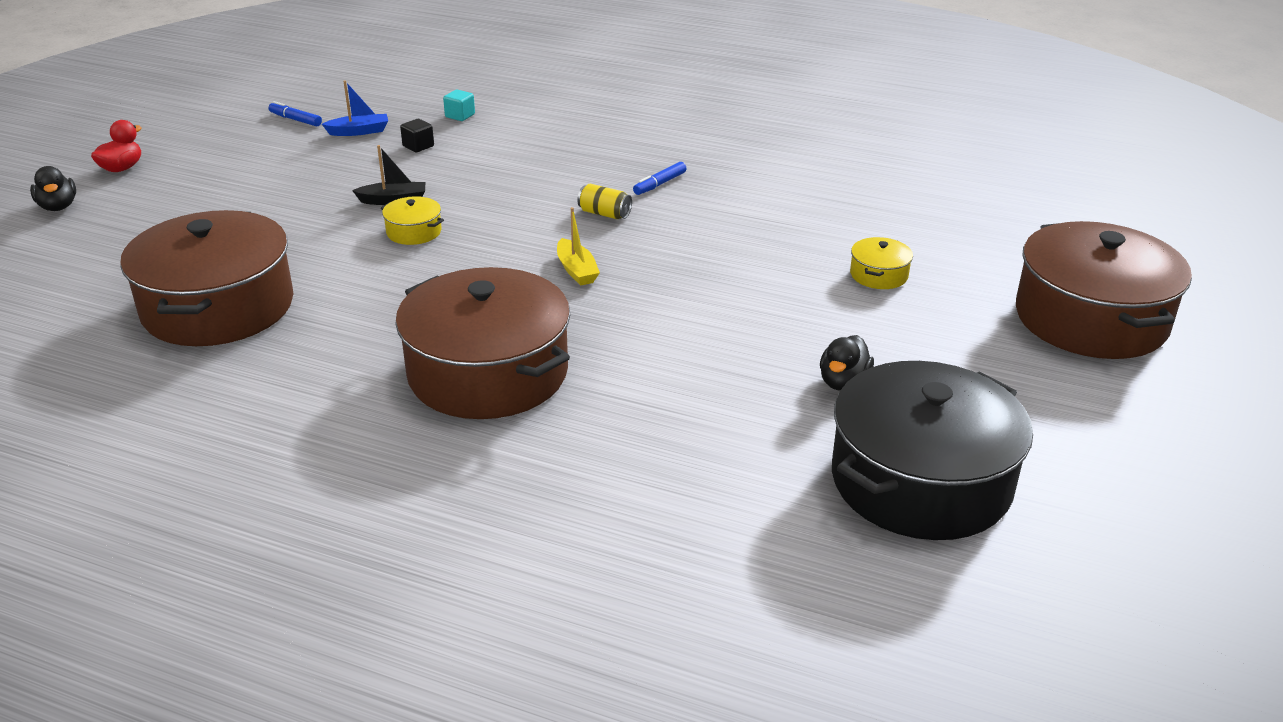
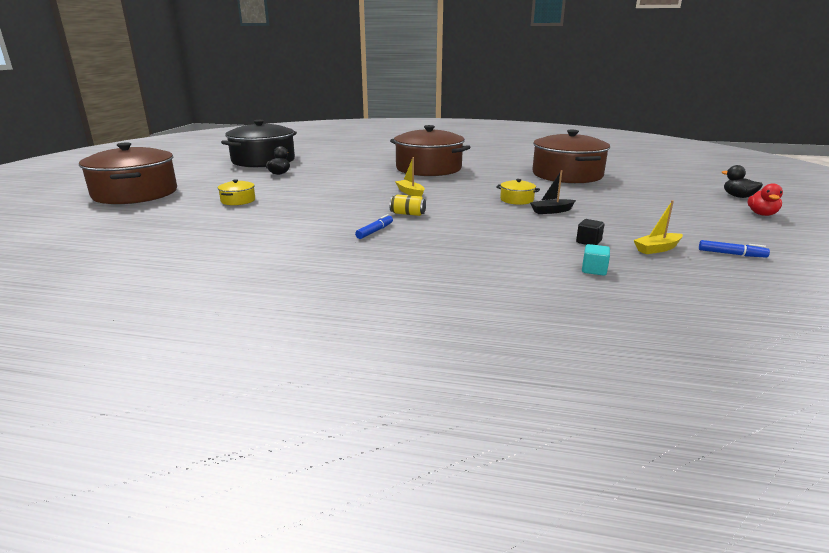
camera: 170 degrees right, 10 degrees down
blue boat [322,80,388,136] -> yellow boat [633,200,683,254]

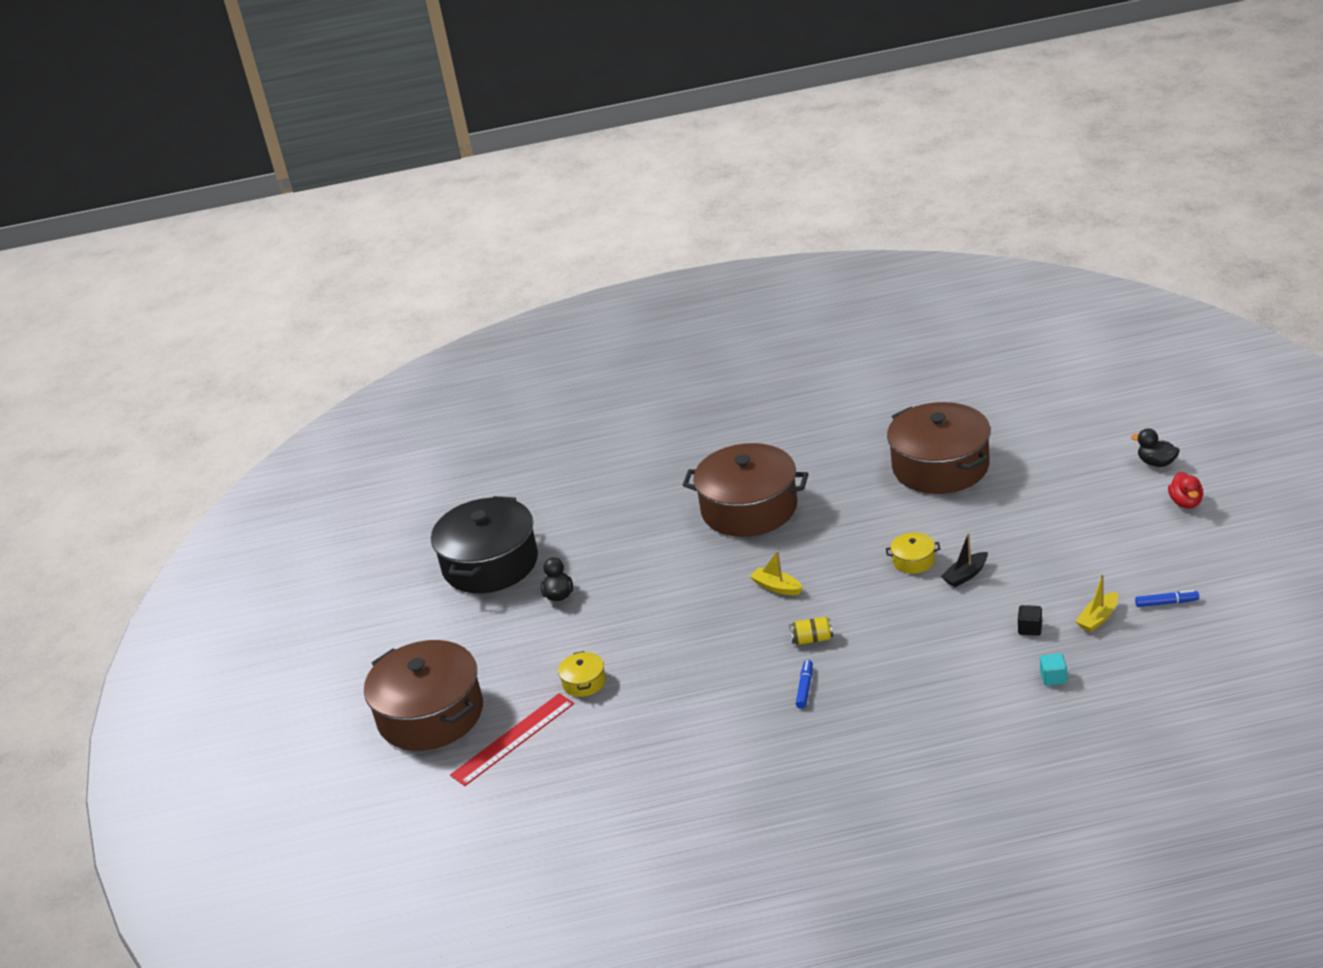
camera: 15 degrees left, 10 degrees up
none -> red ruler [450,694,574,786]

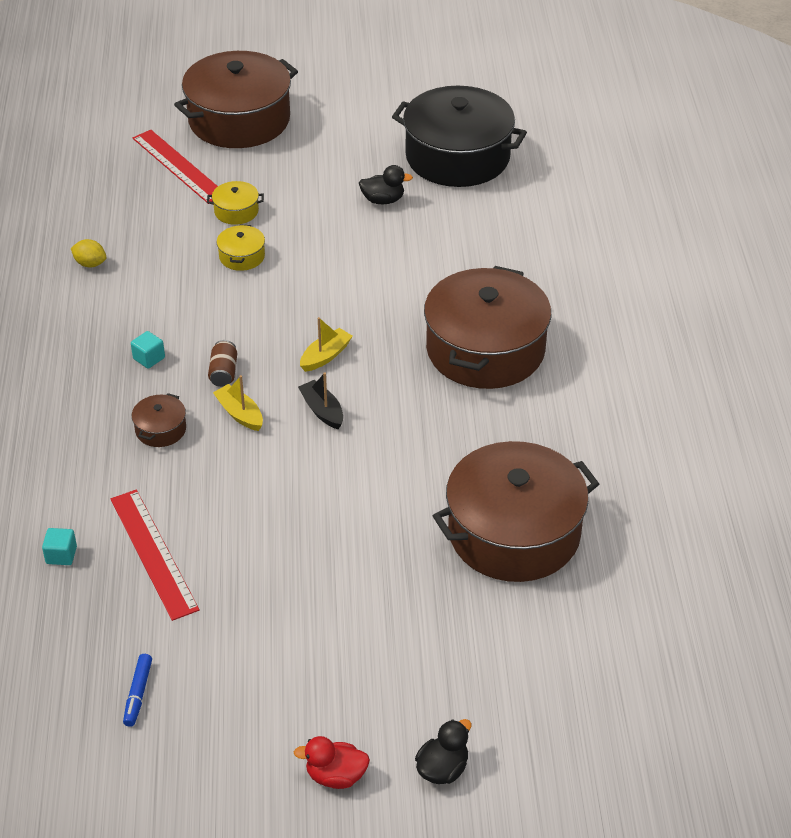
camera: 90 degrees right, 10 degrees up
yellow can [789,617,833,645] -> brown can [208,340,237,387]
blue marker [796,660,813,709] -> turquoise cube [131,331,165,369]
yellow pot [886,532,940,574] -> yellow pot moved to [217,224,265,271]
black boat [941,533,988,587] -> black boat moved to [298,372,343,429]
black cube [1018,605,1042,636] -> red ruler [111,490,199,621]
yellow boat [1075,574,1118,632] -> yellow boat moved to [213,375,263,431]
none -> yellow lemon [71,239,106,267]
none -> brown pot [132,393,186,447]

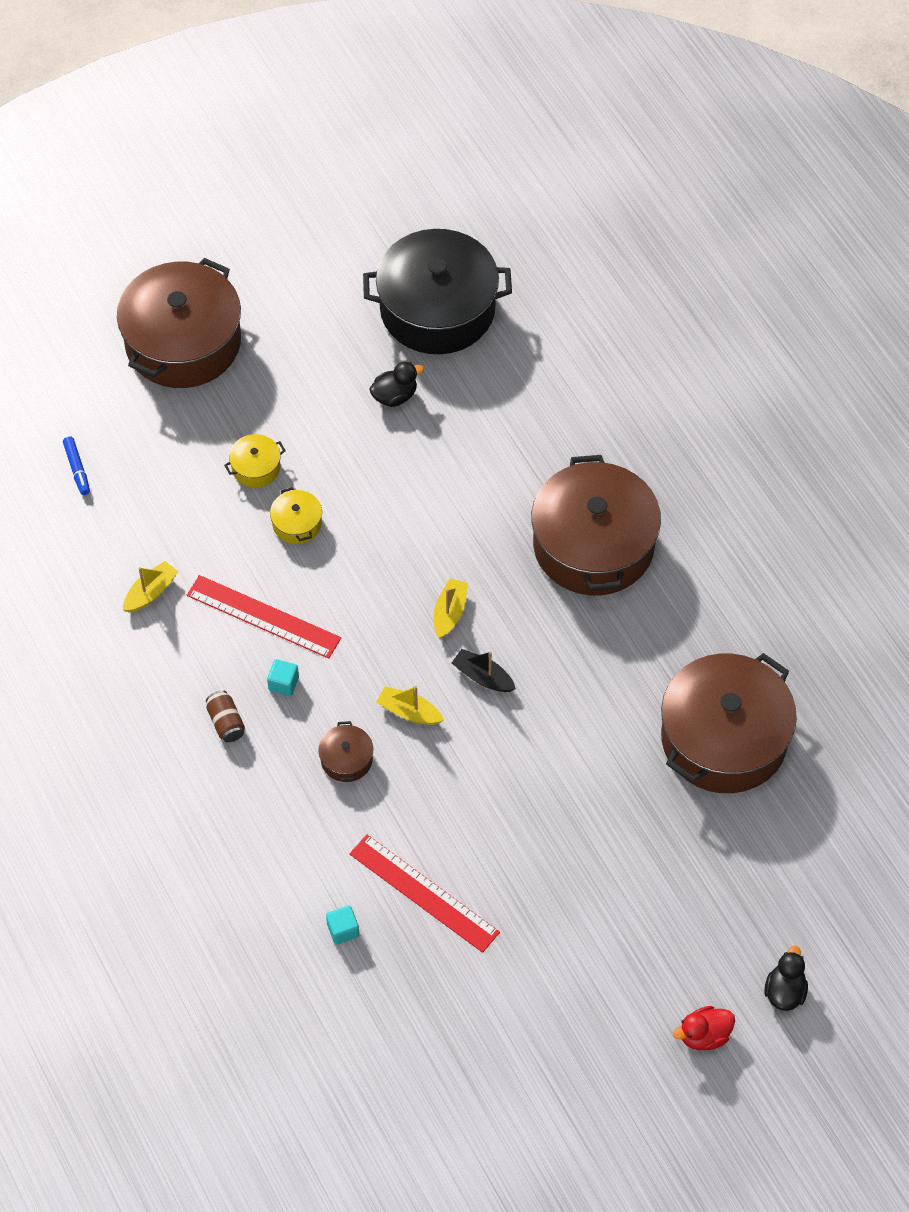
camera: 25 degrees left, 15 degrees up
yellow lemon [71,239,106,267] -> yellow boat [123,561,178,613]
blue marker [123,654,152,727] -> blue marker moved to [63,436,90,495]
red ruler [133,130,218,204] -> red ruler moved to [187,575,341,659]
brown can [208,340,237,387] -> brown can moved to [206,690,245,742]

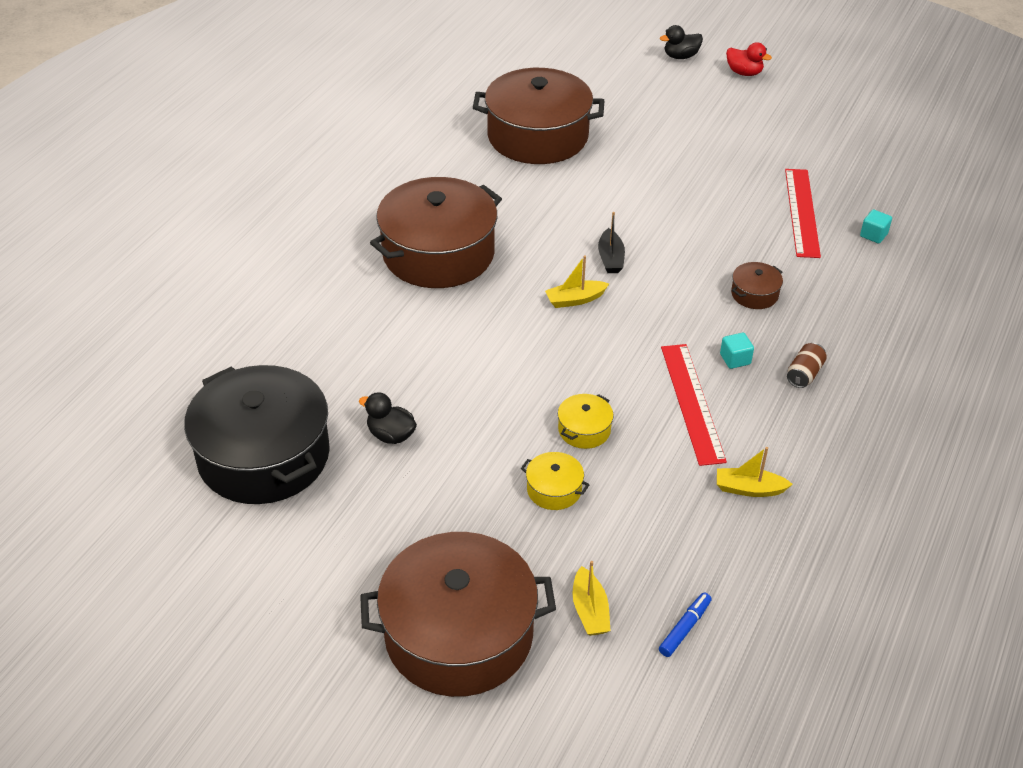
camera: 125 degrees left, 15 degrees down
yellow boat [376,686,444,725] -> yellow boat moved to [573,561,611,636]

